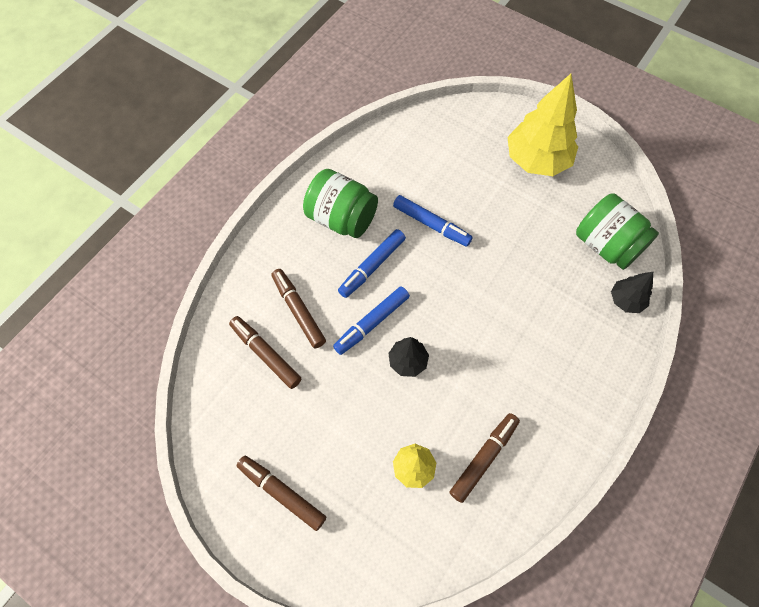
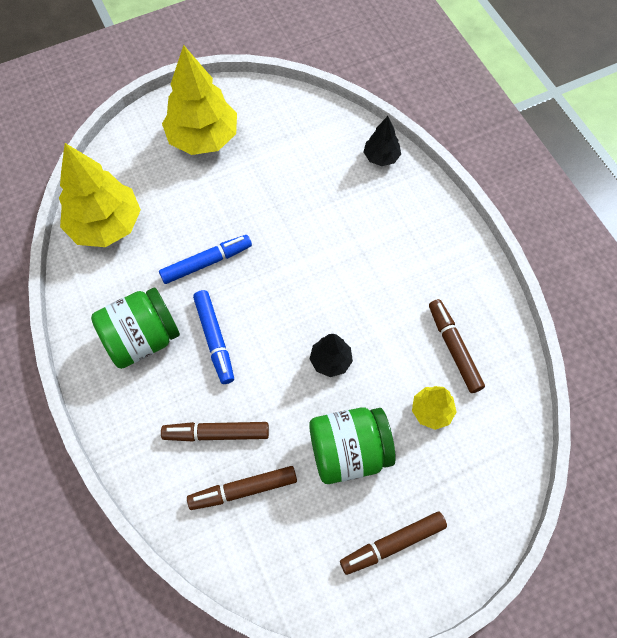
camera: 60 degrees left, 0 degrees up
blue marker [333,286,410,355] -> none
green jar [576,193,659,270] -> green jar moved to [309,407,396,484]
none -> yellow tree [59,143,141,247]

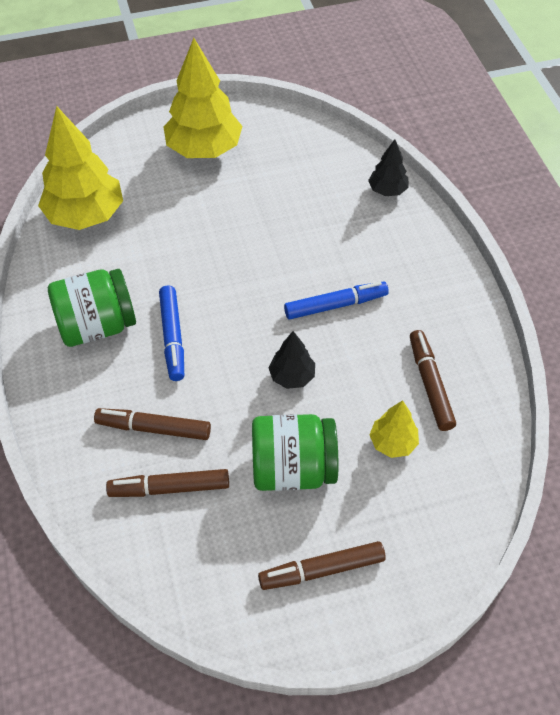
camera: 10 degrees right, 10 degrees down
blue marker [159,235,252,284] -> blue marker moved to [284,281,389,320]

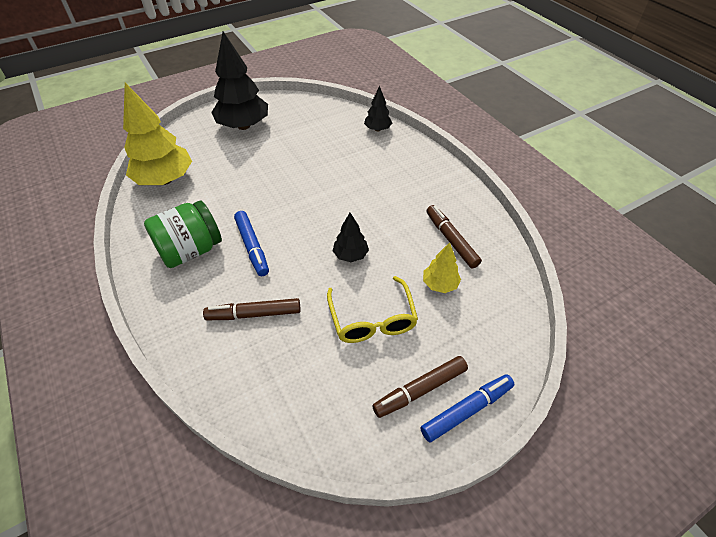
camera: 15 degrees left, 5 degrees down
brown marker [106,469,229,497] -> none
yellow tree [163,38,243,158] -> black tree [211,32,268,130]
green jar [252,414,338,491] -> yellow glasses [327,276,418,343]
blue marker [284,281,389,320] -> blue marker moved to [420,374,514,442]

